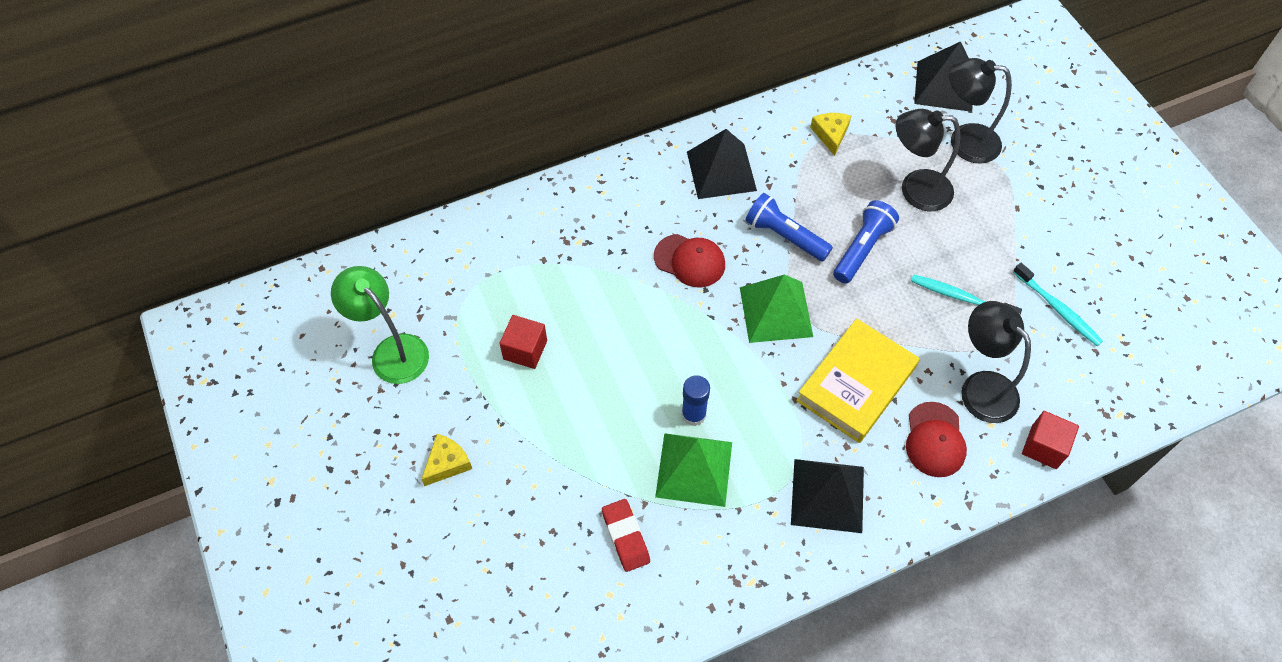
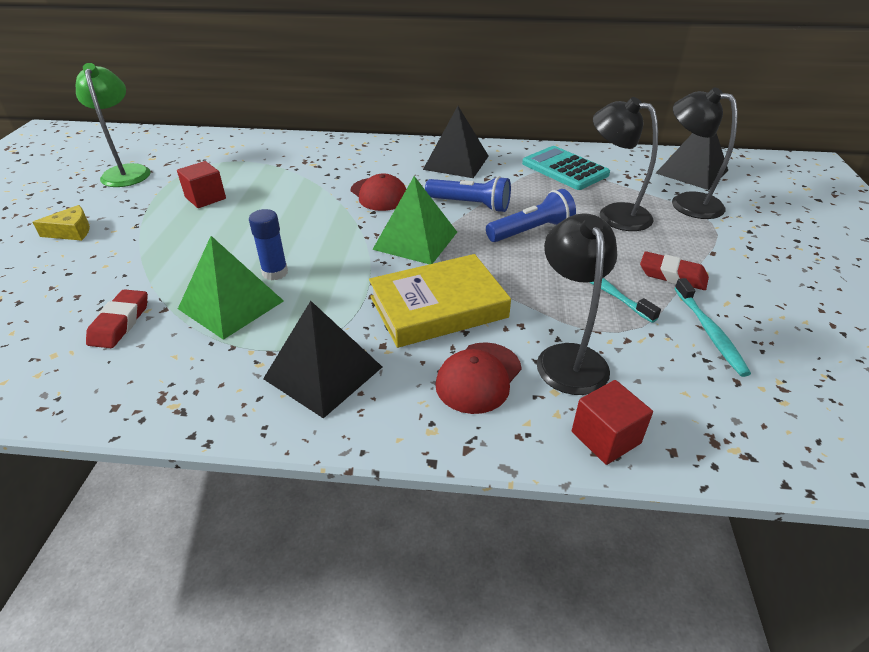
camera: 30 degrees right, 20 degrees down
blue flashlight [745,193,833,262] -> blue flashlight turned 135 degrees clockwise [425,176,511,213]
yellow cheese [810,113,851,156] -> turquoise calculator [522,146,610,190]
none -> red eraser [640,251,709,290]

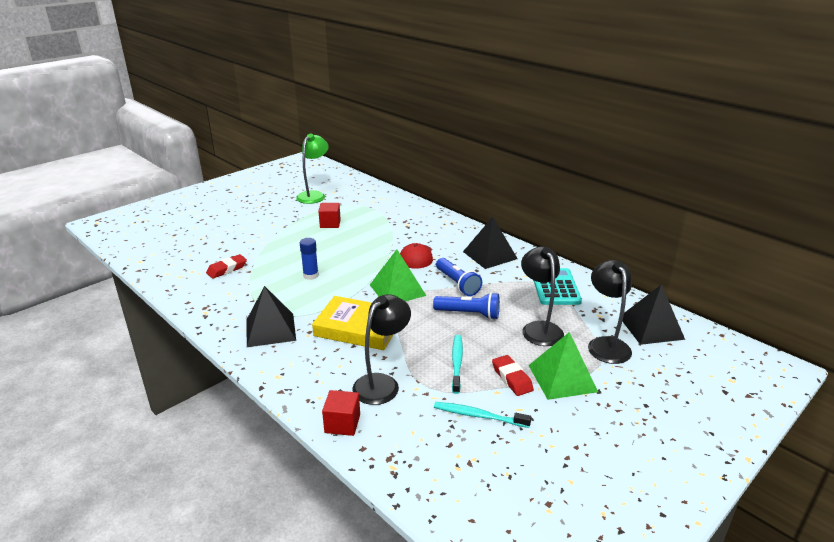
camera: 40 degrees right, 10 degrees down
yellow cheese [33,205,90,241] -> none
green pyramid [178,236,284,340] -> green pyramid moved to [528,332,598,400]
red cap [435,342,522,414] -> none
turquoise toothbrush [674,278,751,377] -> turquoise toothbrush turned 75 degrees clockwise [434,402,531,428]

